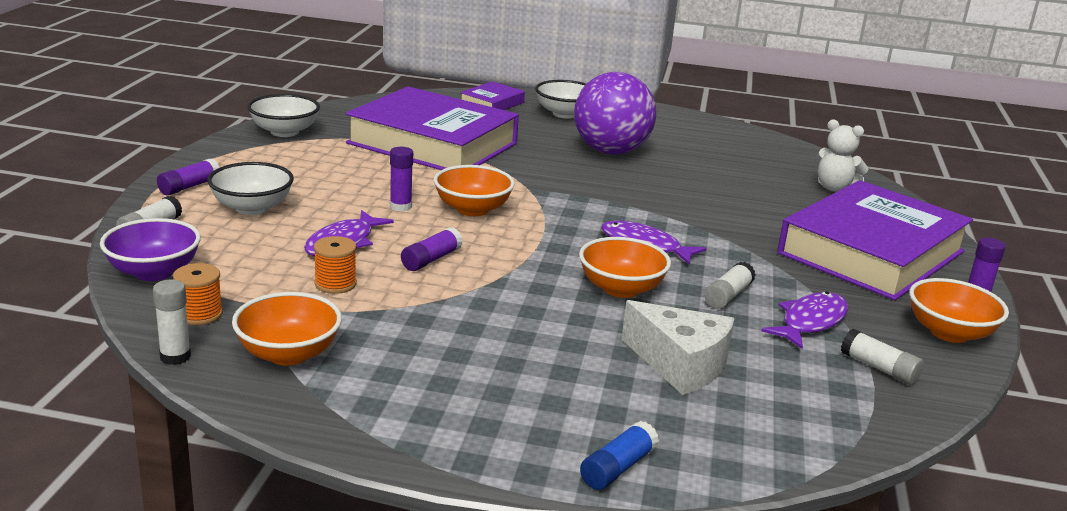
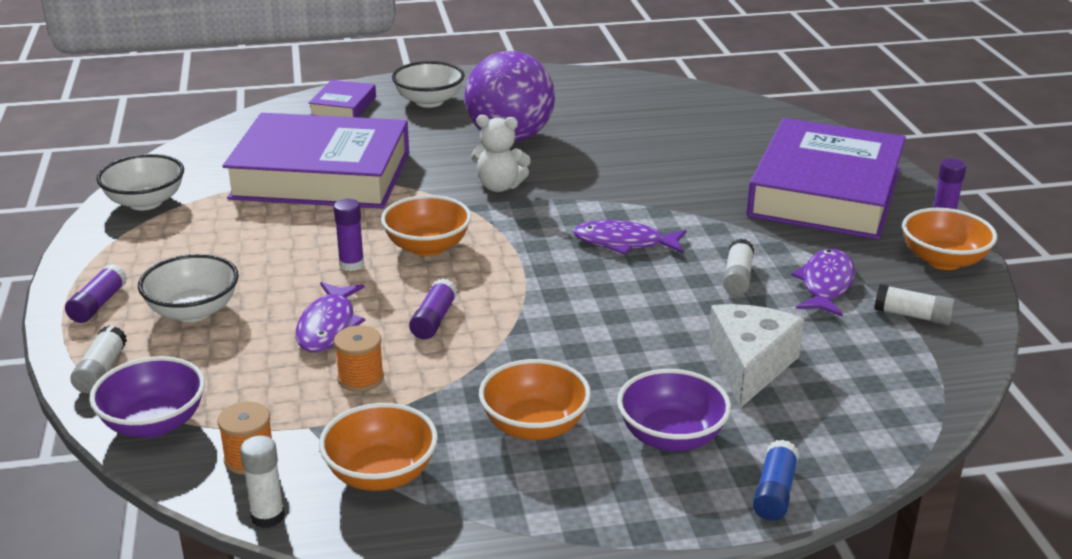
camera: 20 degrees left, 5 degrees up
orange bowl [579,237,671,298] -> orange bowl moved to [479,359,591,440]
white cheese [622,300,735,395] -> white cheese turned 90 degrees counterclockwise [708,304,804,408]
white teddy bear [816,120,868,192] -> white teddy bear moved to [471,115,531,192]
none -> purple bowl [617,369,731,451]

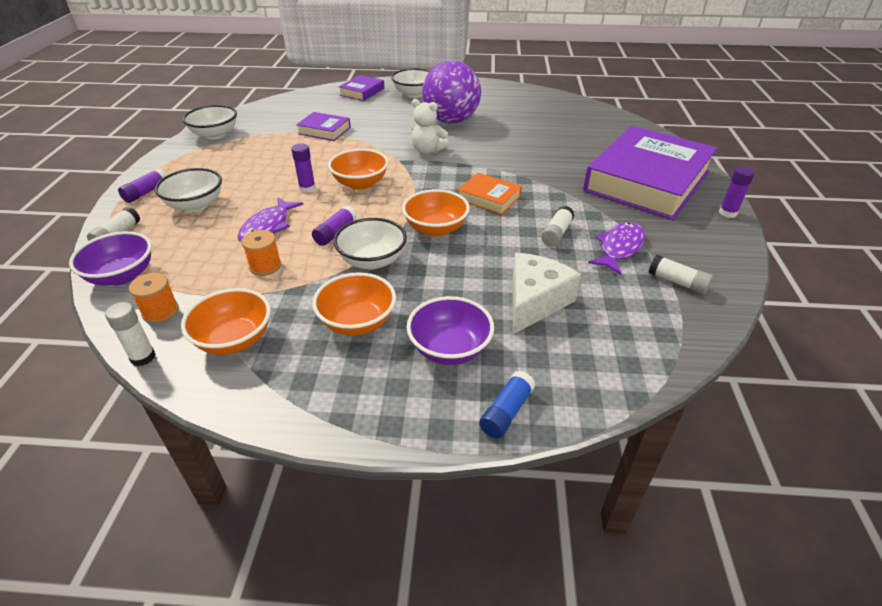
camera: 15 degrees right, 10 degrees up
purple book [223,113,409,209] -> purple book [296,112,351,141], size x0.43
purple fish [573,220,687,255] -> orange book [458,173,522,215]
orange bowl [902,208,997,270] -> orange bowl moved to [402,189,470,237]
none -> white bowl [334,218,407,269]

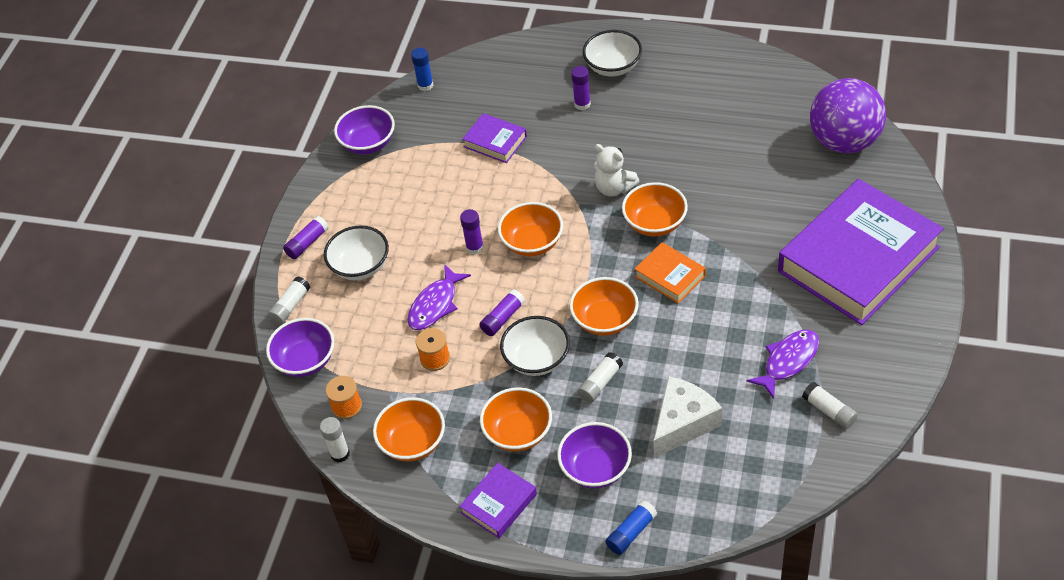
camera: 15 degrees right, 10 degrees up
white bowl [183,105,237,140] -> purple bowl [334,105,395,154]
purple book [339,75,384,101] -> purple book moved to [459,463,537,538]
purple ball [422,60,481,124] -> purple ball moved to [810,78,886,154]
white glue stick [541,206,575,246] -> white glue stick moved to [578,352,623,403]
purple glue stick [719,166,755,218] -> purple glue stick moved to [571,66,591,110]
none -> blue glue stick [411,48,434,91]
none -> orange bowl [622,182,688,236]

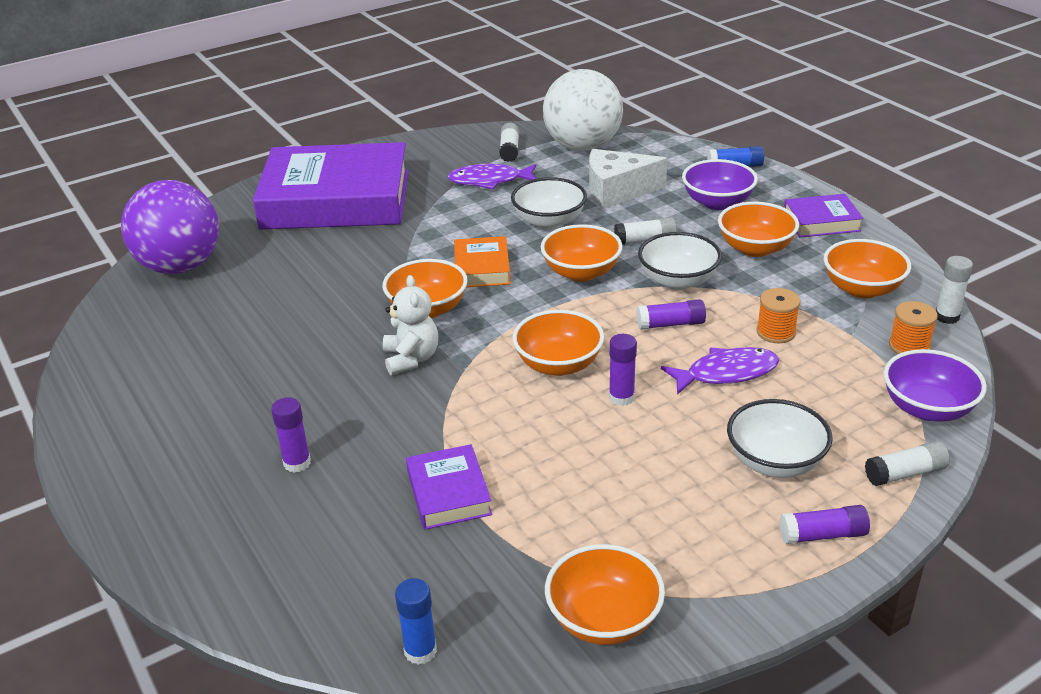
camera: 140 degrees left, 15 degrees down
purple bowl [334,105,395,154] -> orange bowl [545,544,665,645]
white bowl [583,30,642,76] -> white bowl moved to [511,177,587,230]
none -> white ball [543,69,623,151]

